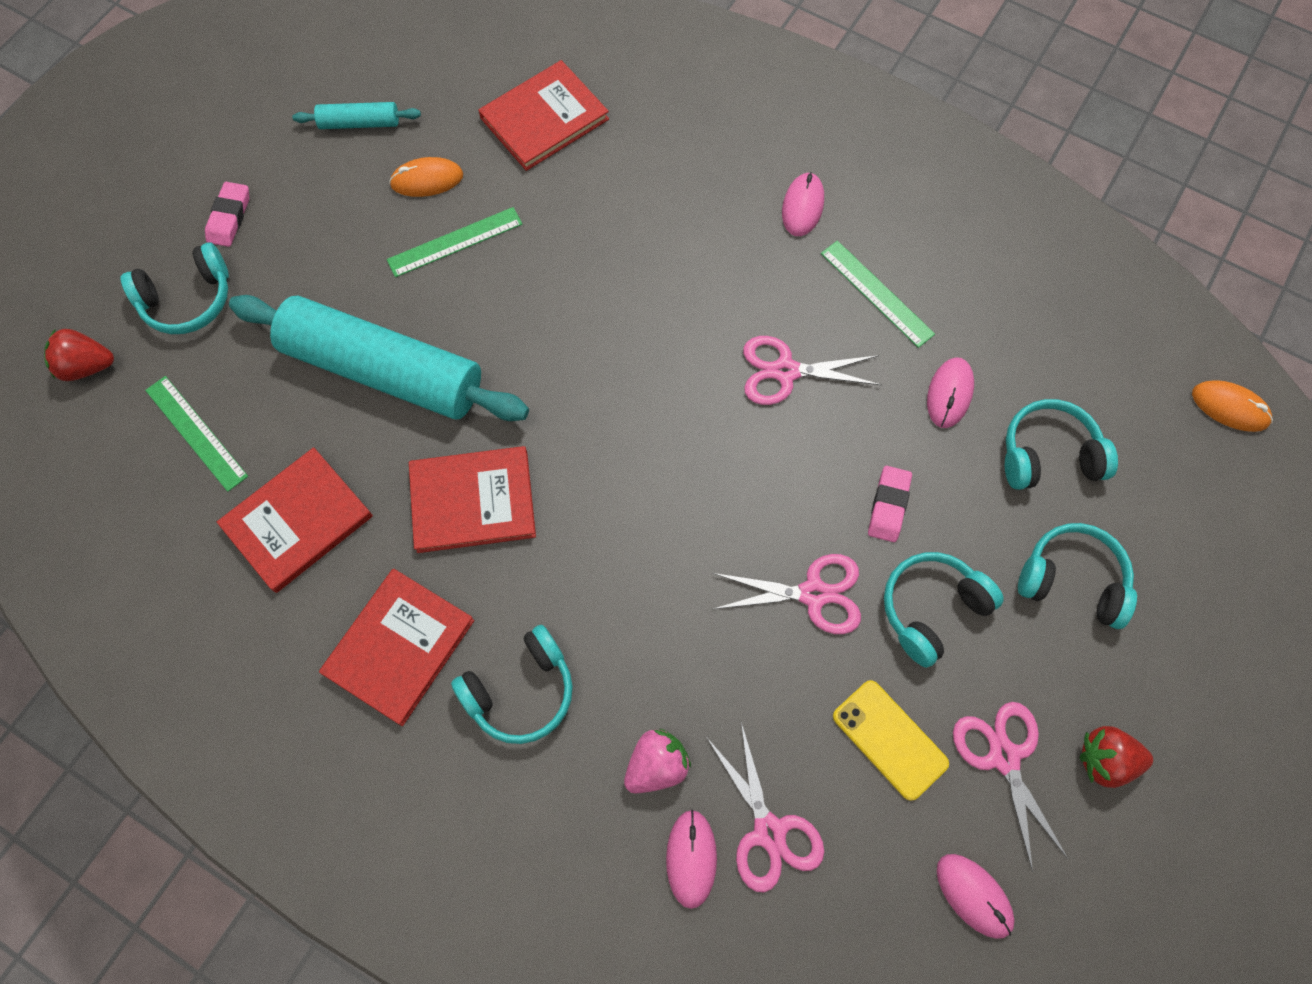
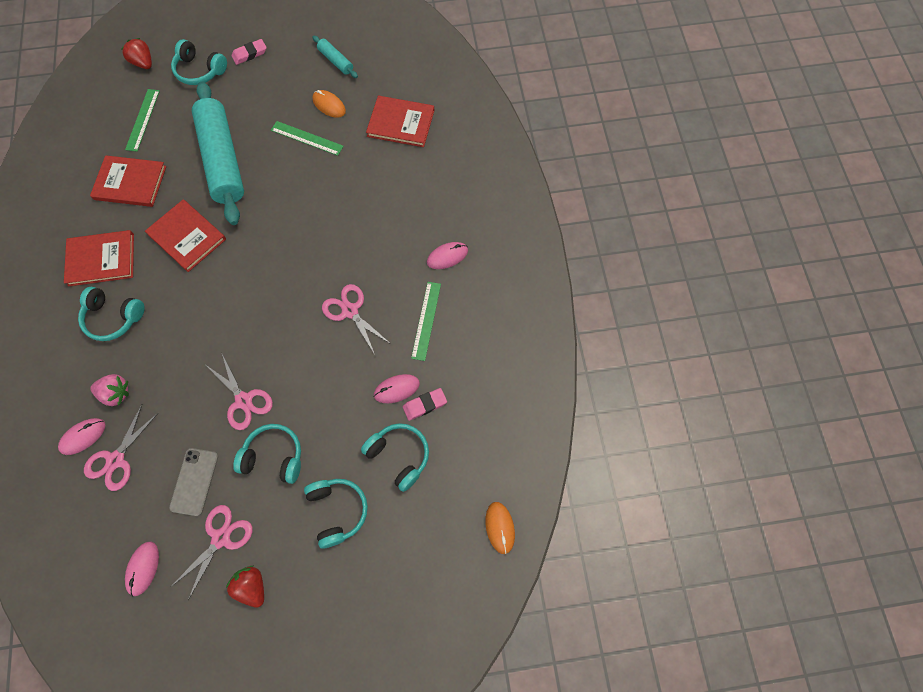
camera: 50 degrees right, 0 degrees up
yellow phone [833,680,949,801] -> grey phone [169,448,218,516]
pink eraser [868,466,912,542] -> pink eraser moved to [403,388,447,421]

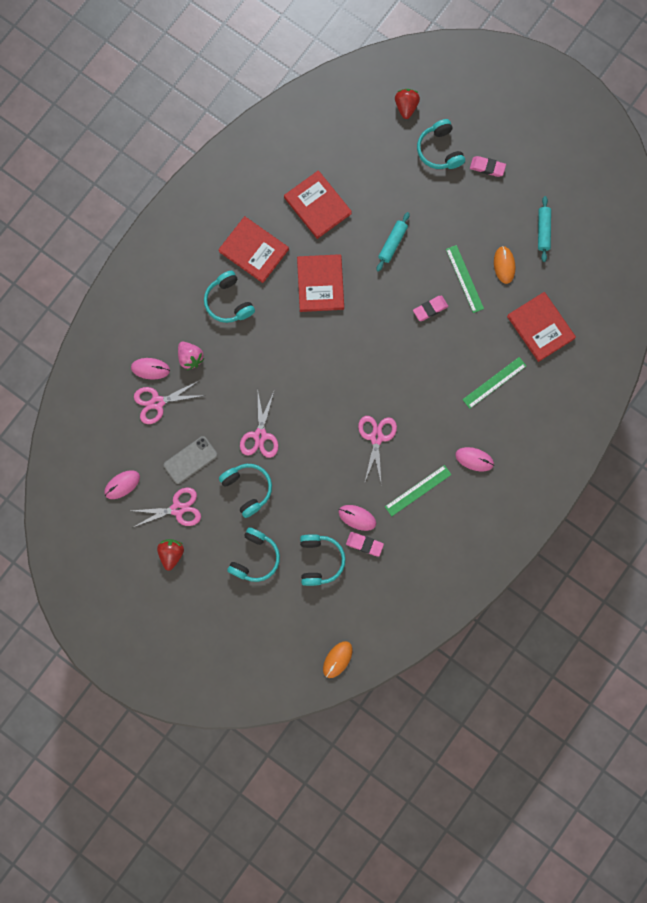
camera: 45 degrees right, 10 degrees up
green ruler [125,89,160,152] -> green ruler moved to [462,357,526,409]
turquoise rolling pin [192,81,244,225] -> turquoise rolling pin [377,212,410,272], size x0.43
none -> pink eraser [413,296,448,321]

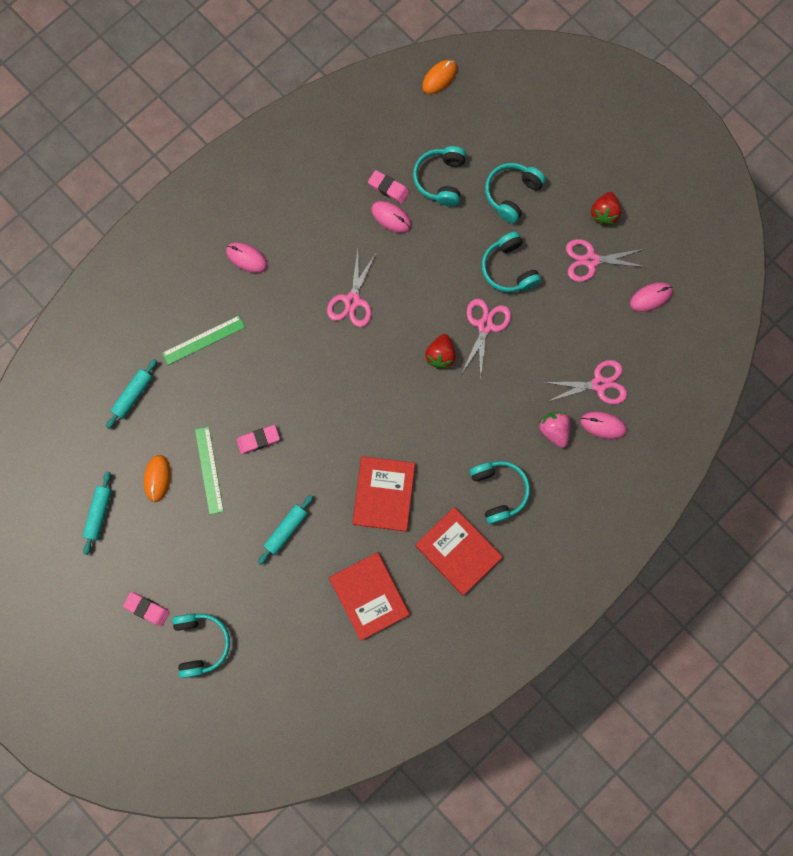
camera: 170 degrees left, 0 degrees up
grey phone [164,436,218,484] -> none
green ruler [385,465,452,516] -> none
red strawberry [395,89,420,119] -> red strawberry moved to [425,334,456,369]
red book [507,292,576,362] -> turquoise rolling pin [106,359,157,429]

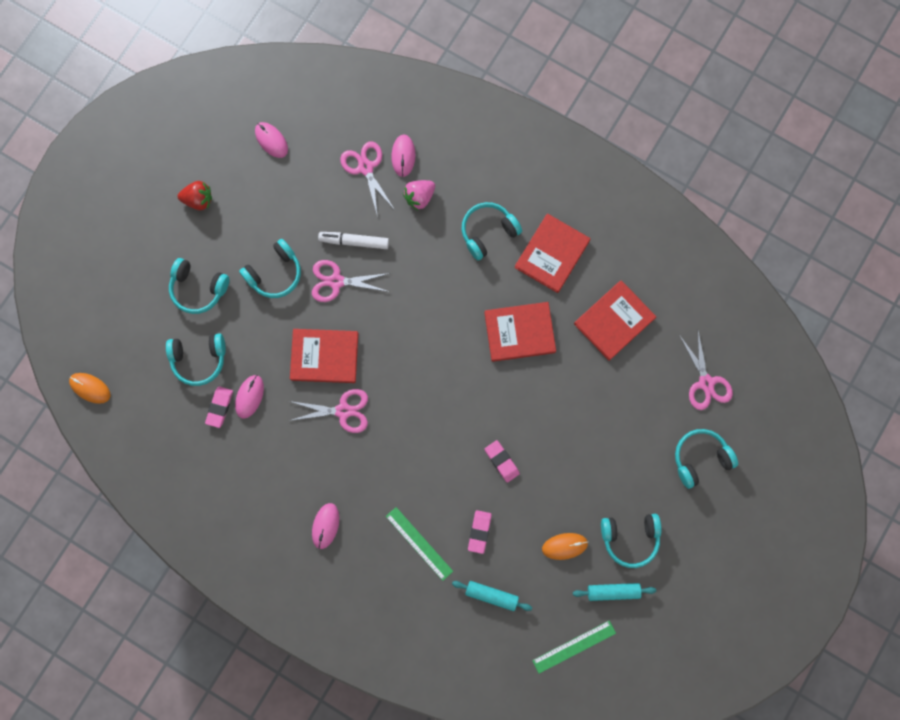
camera: 105 degrees left, 0 degrees up
pink eraser [123,592,170,626] -> pink eraser moved to [468,510,492,554]
green ruler [195,427,224,515] -> green ruler moved to [532,621,616,674]
turquoise rolling pin [258,495,313,565] -> none
red strawberry [425,334,456,369] -> none
pink scissors [566,239,645,282] -> pink scissors moved to [680,331,733,410]
none -> red book [290,329,358,383]
none -> white marker [318,232,389,249]
none -> turquoise headphones [601,514,662,568]

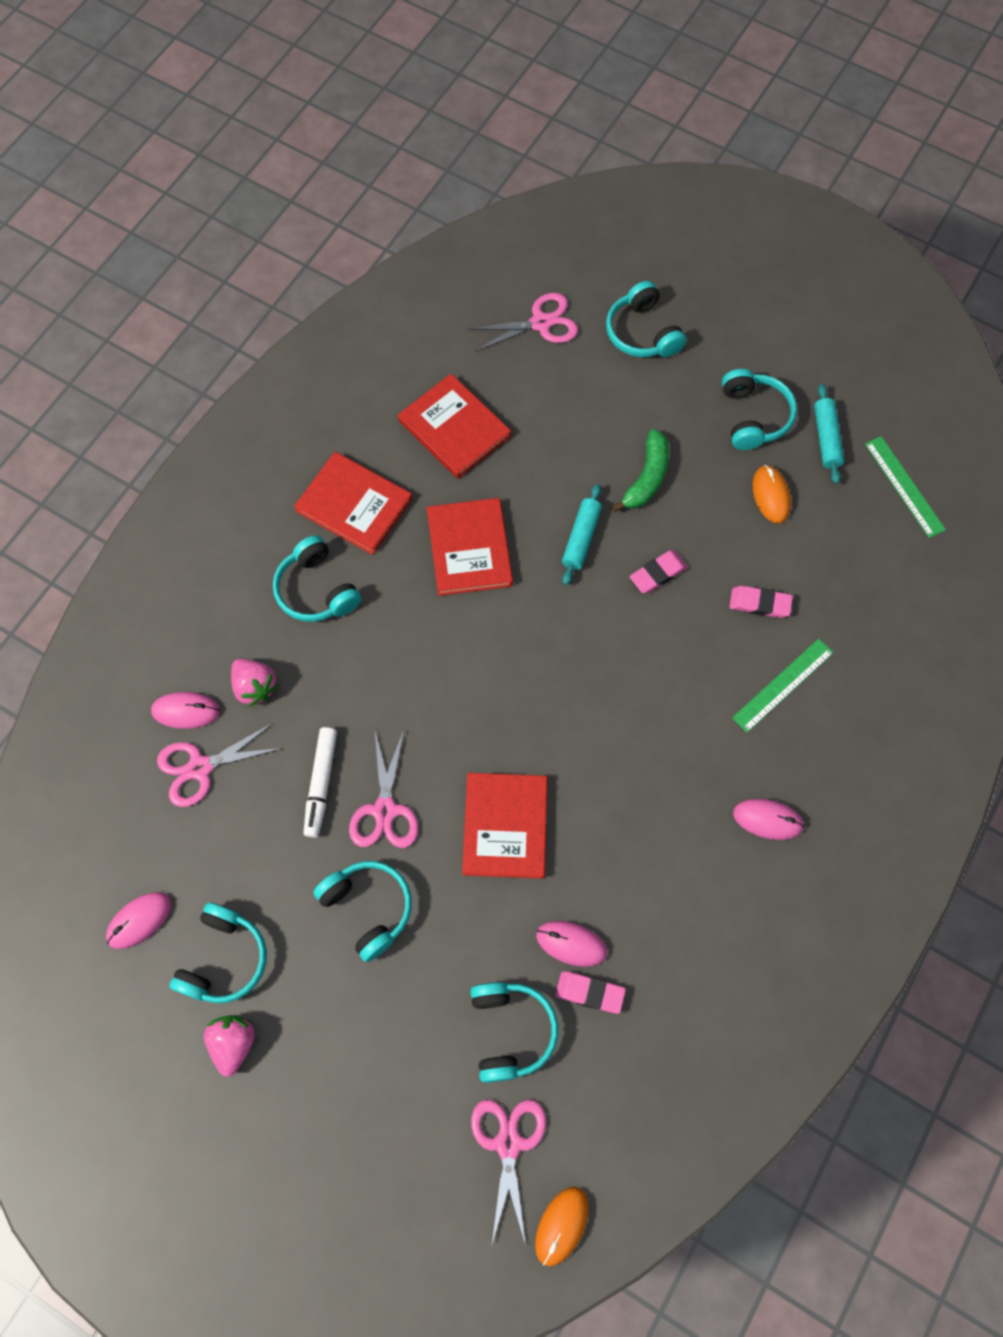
camera: 90 degrees left, 10 degrees down
turquoise headphones [169,258,229,314] -> turquoise headphones moved to [169,903,267,1003]
red strawberry [177,181,212,210] -> pink strawberry [204,1015,255,1077]
pink scissors [289,389,368,433] -> pink scissors moved to [471,1100,546,1243]
turquoise rolling pin [452,581,532,611] -> turquoise rolling pin moved to [562,484,602,585]
none -> green banana [612,429,669,512]

